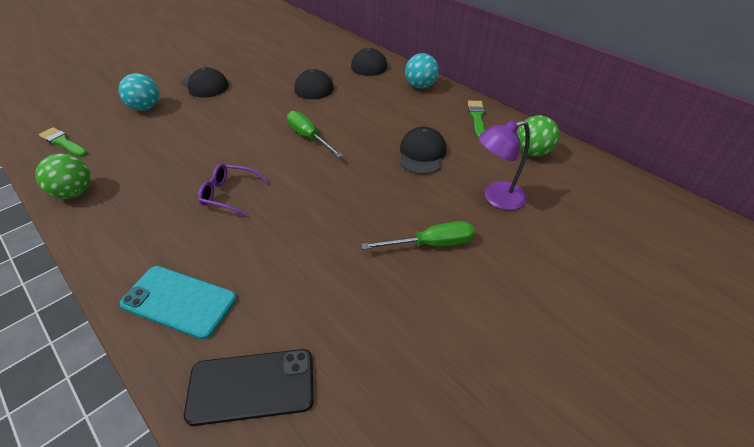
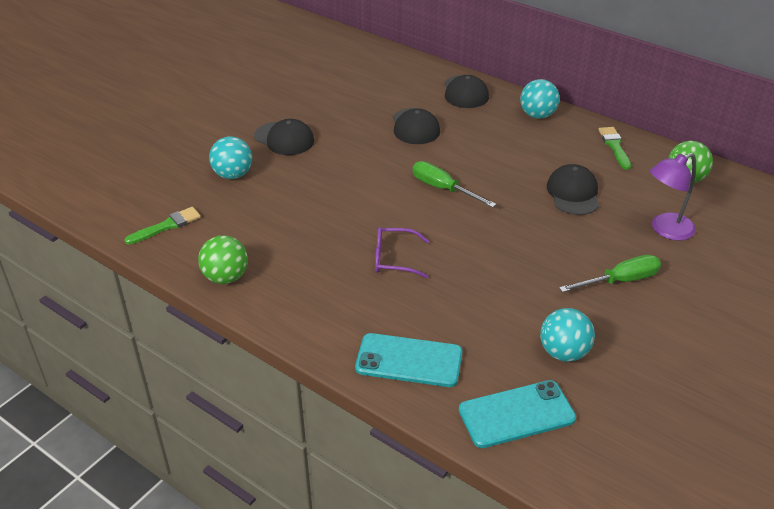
camera: 10 degrees left, 5 degrees down
green brush [39,127,88,157] -> green brush turned 120 degrees clockwise [124,207,201,245]
black phone [184,349,314,426] -> turquoise phone [459,380,576,448]
none -> turquoise ball [540,308,595,362]

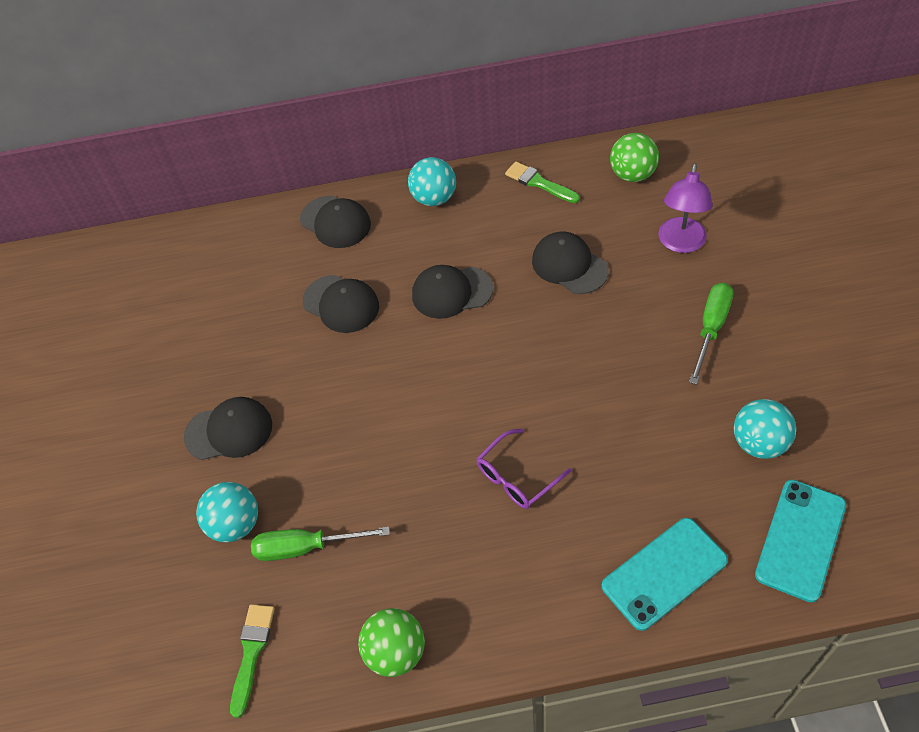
camera: 40 degrees left, 15 degrees up
green screwdriver [413,161,496,208] -> green screwdriver moved to [251,527,390,561]
none -> black cap [412,265,493,319]

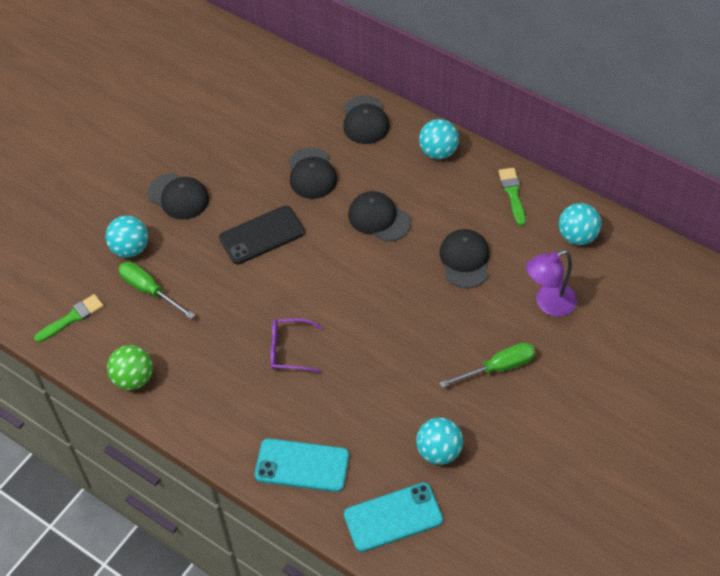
camera: 40 degrees right, 0 degrees up
green ball [610,133,659,182] -> turquoise ball [559,203,602,245]
none -> black phone [219,205,305,264]

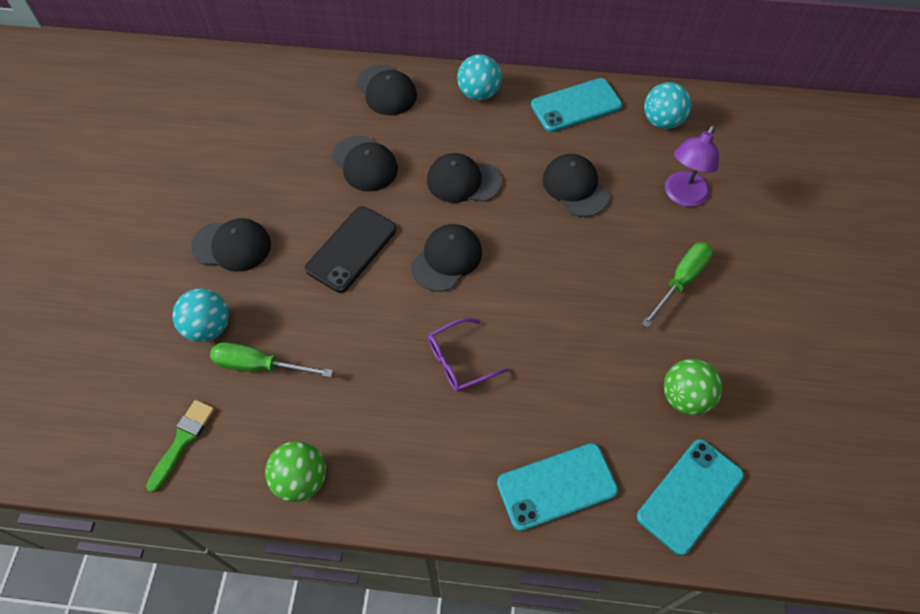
camera: 30 degrees left, 5 degrees up
turquoise ball [416,417,463,465] -> green ball [664,359,722,415]
green brush [498,168,526,226] -> turquoise phone [531,78,622,132]
none -> black cap [411,224,482,292]

